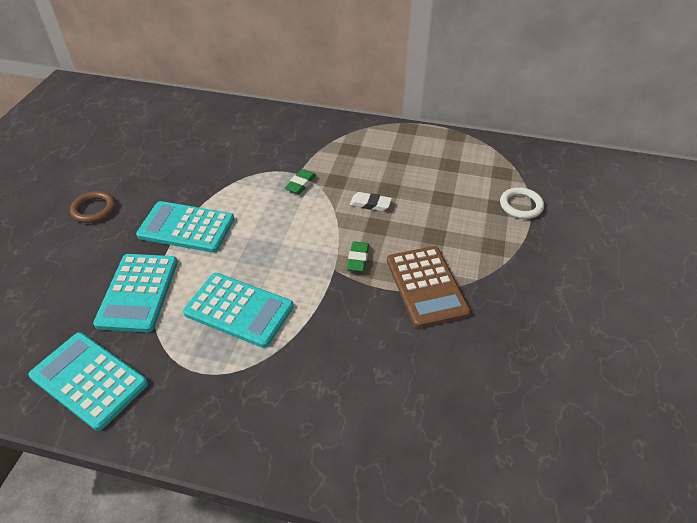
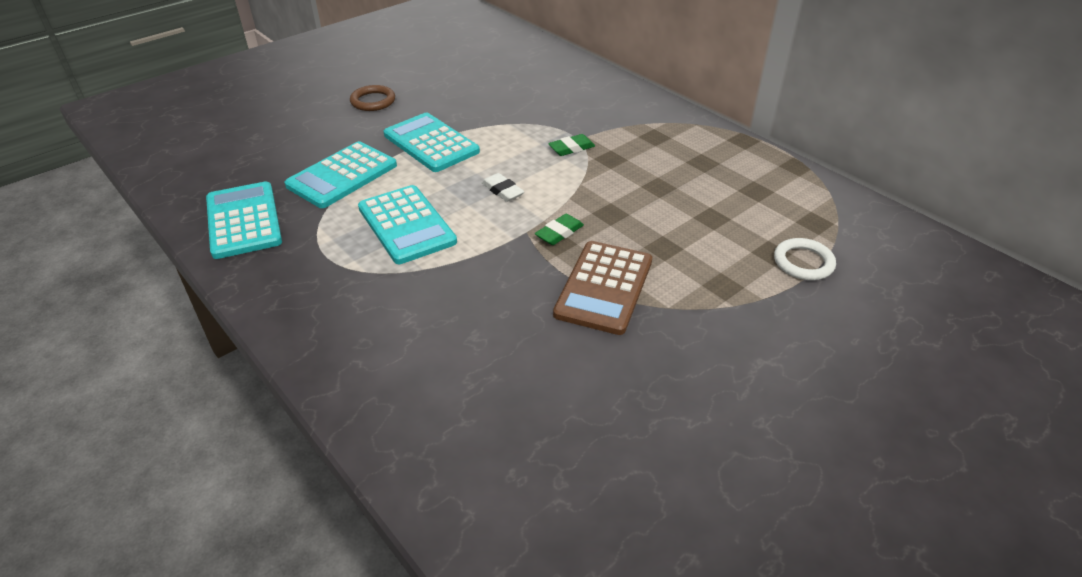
camera: 35 degrees right, 5 degrees down
white eraser [350,192,392,211] -> white eraser moved to [482,173,525,202]

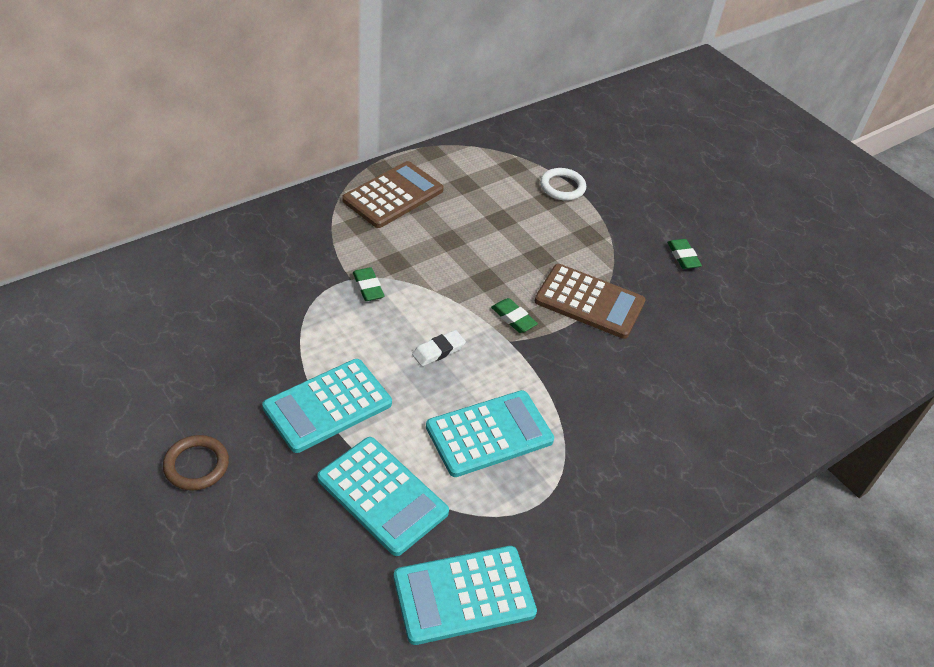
camera: 90 degrees left, 5 degrees up
none -> brown calculator [342,161,444,228]
none -> green eraser [667,239,702,269]

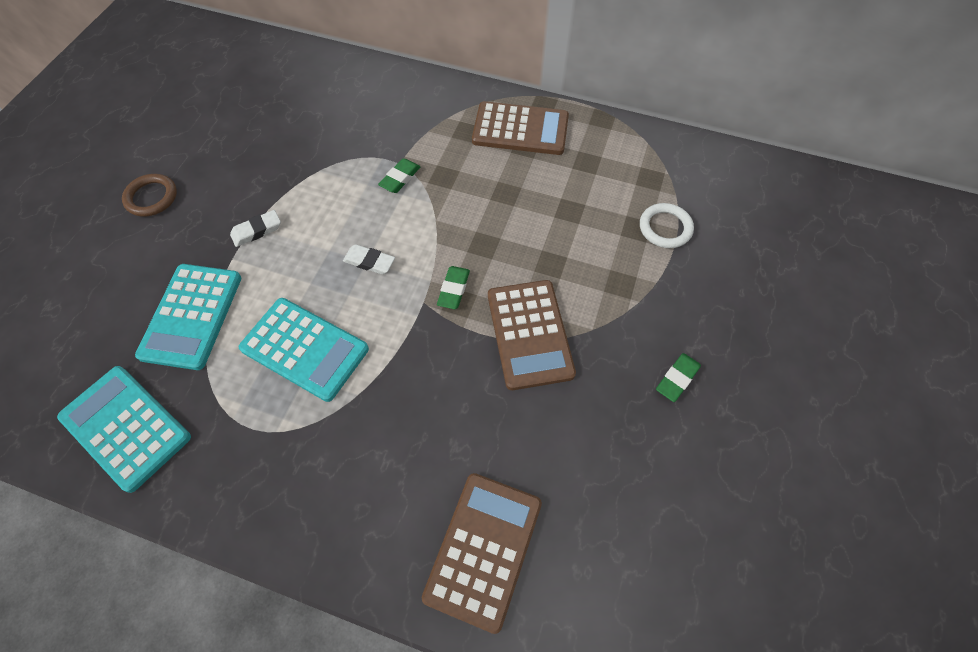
camera: 60 degrees right, 15 degrees up
turquoise calculator [262,359,392,453] -> white eraser [230,210,281,247]
none -> brown calculator [422,473,542,634]

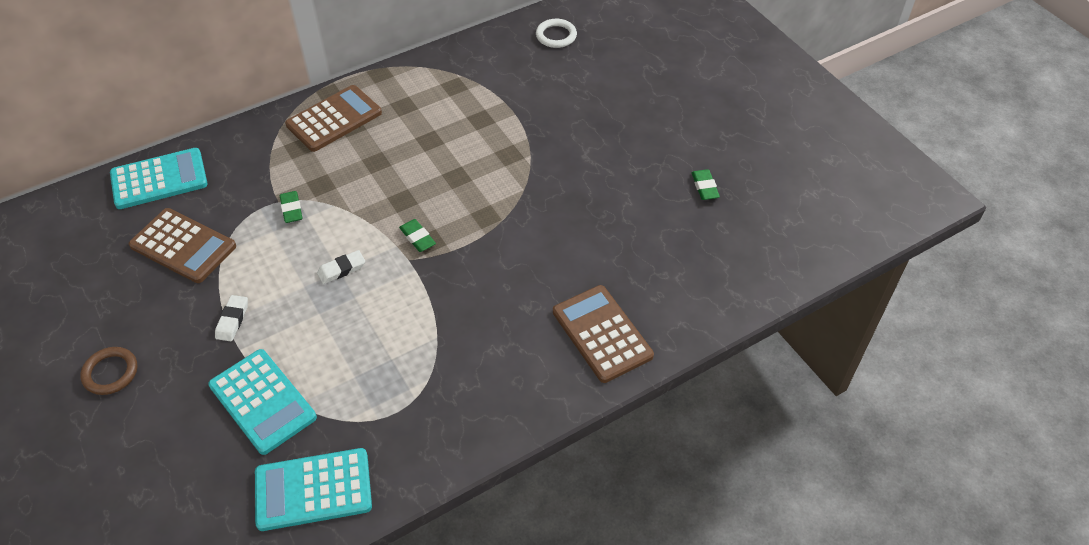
camera: 50 degrees left, 10 degrees down
turquoise calculator [239,298,369,402] -> turquoise calculator moved to [110,148,208,209]
brown calculator [488,280,576,390] -> brown calculator moved to [129,208,236,283]
white ring [640,203,694,248] -> white ring moved to [536,19,577,48]
green eraser [656,353,701,402] -> green eraser moved to [692,169,720,200]

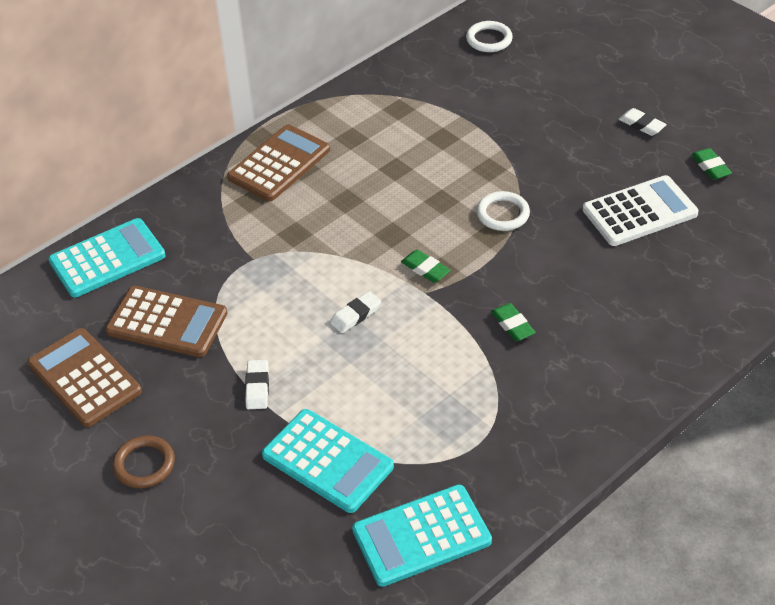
camera: 10 degrees left, 5 degrees down
green eraser [280,191,303,223] -> green eraser moved to [491,303,536,341]
brown calculator [553,285,654,383] -> brown calculator moved to [27,328,142,427]
none -> white ring [477,191,530,231]
none -> white calculator [583,175,699,246]
none -> white eraser [618,108,667,136]

